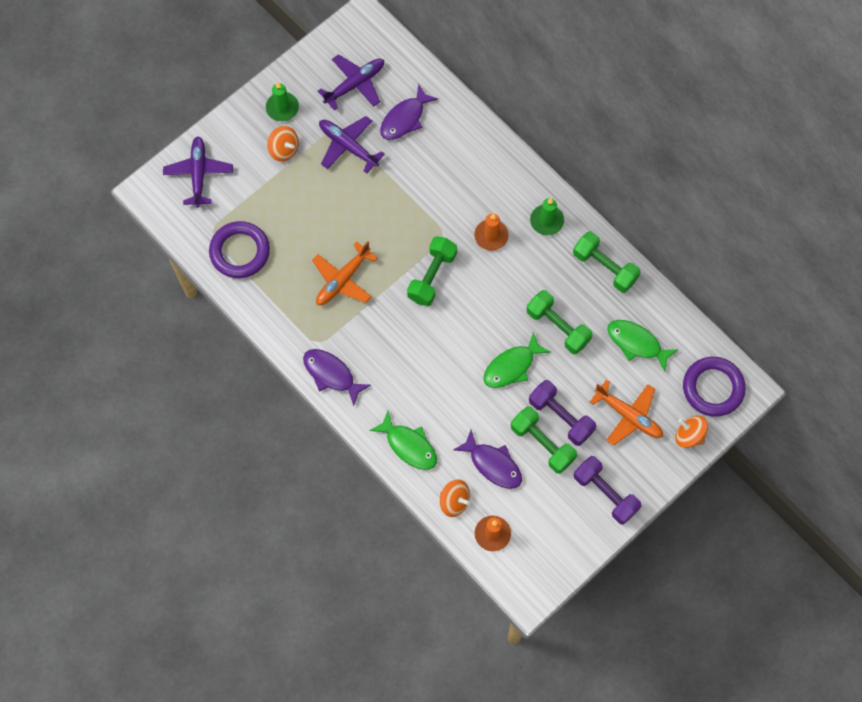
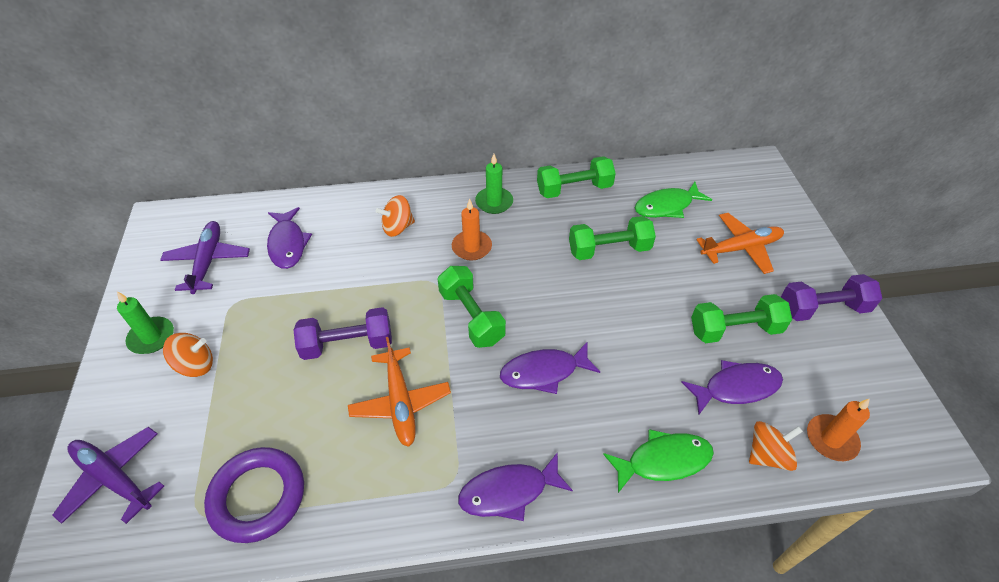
camera: 55 degrees left, 20 degrees down
purple plane [319,116,385,173] -> none
green fish [483,332,551,388] -> none
purple dumbbell [529,380,596,446] -> purple dumbbell moved to [293,307,392,360]
orange spinning top [675,416,708,448] -> orange spinning top moved to [376,195,415,237]
purple ring [683,357,746,417] -> none
none -> purple fish [500,342,600,394]

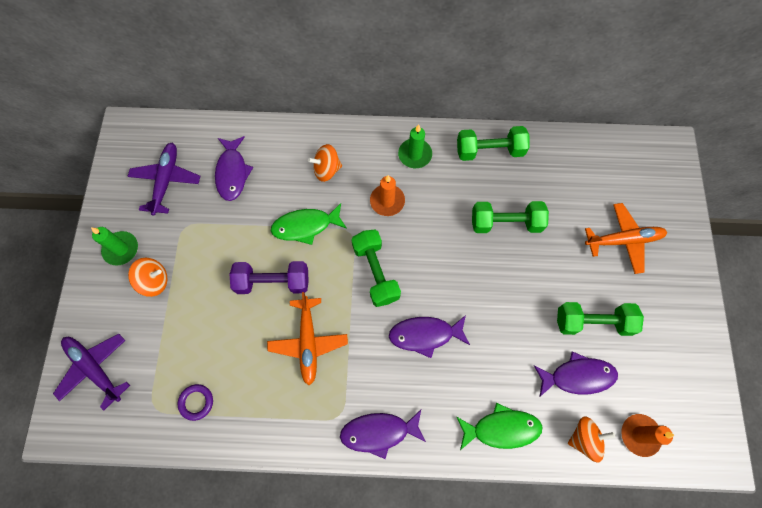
camera: 10 degrees right, 20 degrees up
purple ring [204,447,304,543] -> purple ring [178,384,213,421], size x0.50
green fish [635,182,712,218] -> green fish moved to [271,203,347,245]
purple dumbbell [781,274,882,321] -> none

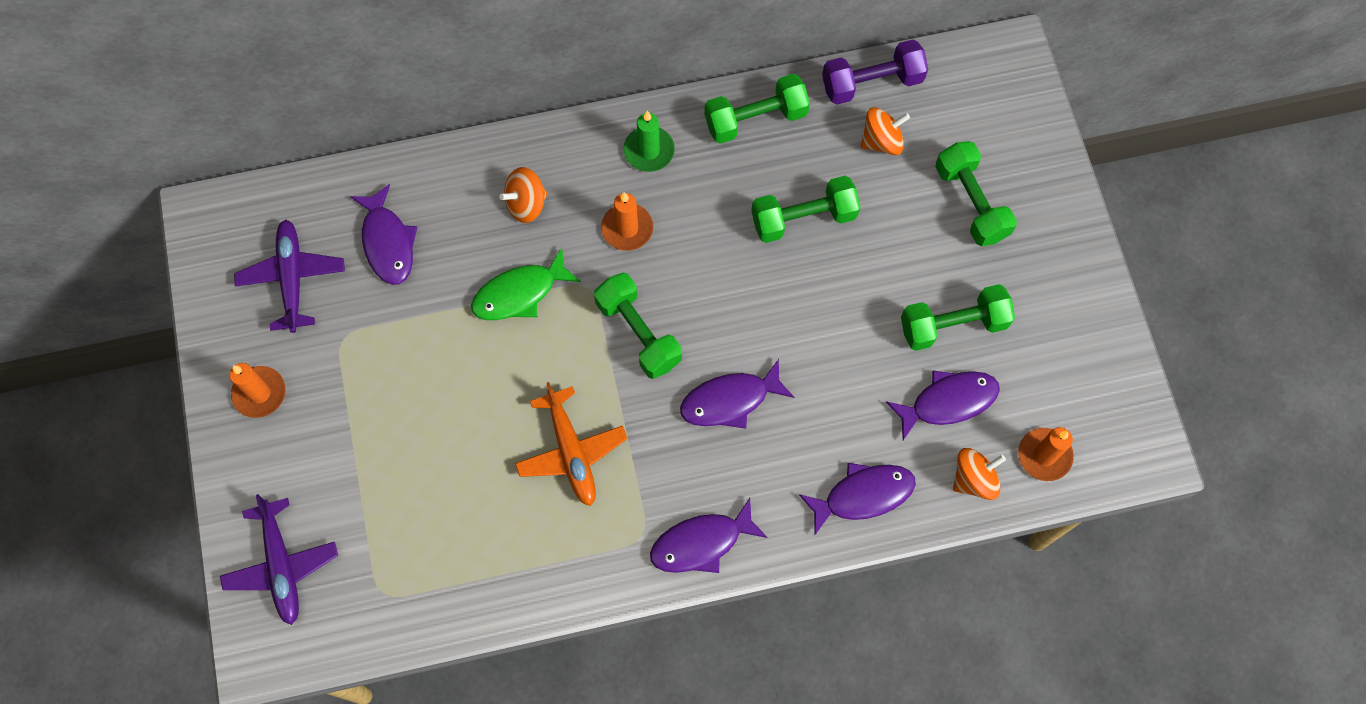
camera: 15 degrees left, 0 degrees up
purple plane [53,334,130,411] -> purple plane turned 135 degrees counterclockwise [220,494,338,625]
green candle [91,227,138,266] -> orange candle [229,363,286,418]
orange spinning top [128,258,168,297] -> orange spinning top moved to [861,107,910,155]
purple ring [178,384,213,421] -> none
purple dumbbell [229,261,309,294] -> purple dumbbell moved to [822,39,928,105]
green fish [457,403,543,450] -> purple fish [799,463,916,535]
orange plane [585,203,667,274] -> green dumbbell [935,141,1017,246]

